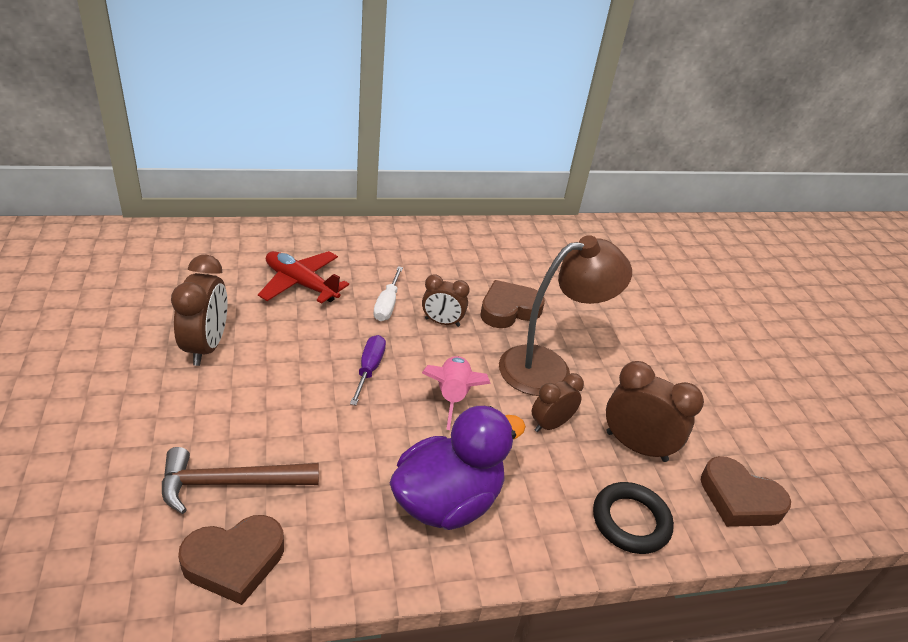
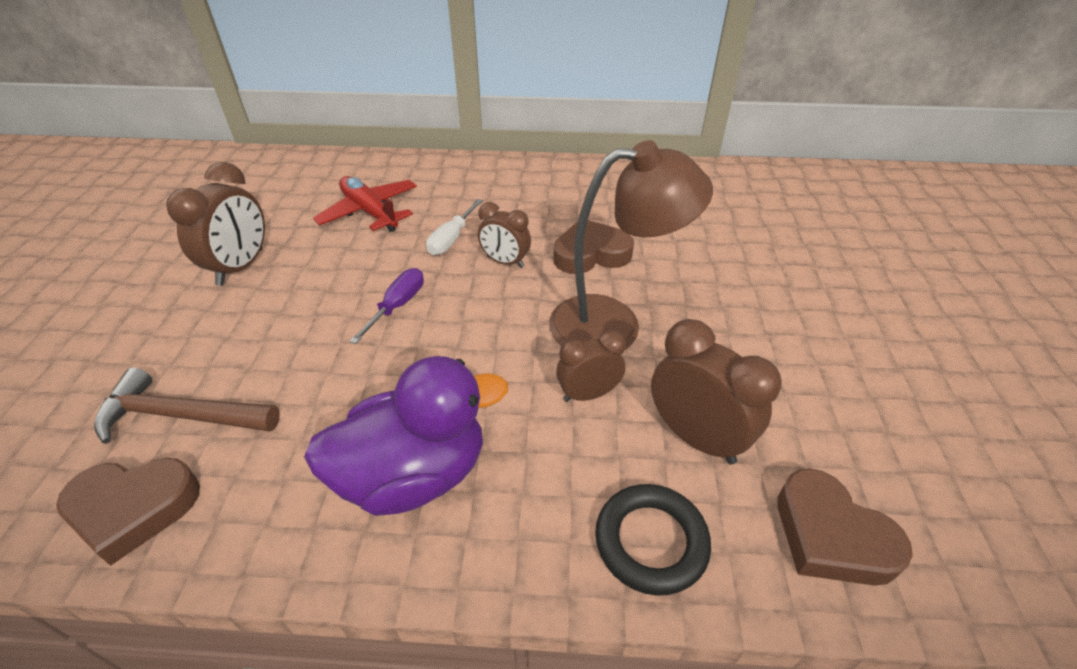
camera: 20 degrees right, 5 degrees up
pink rocket [422,356,491,430] -> none

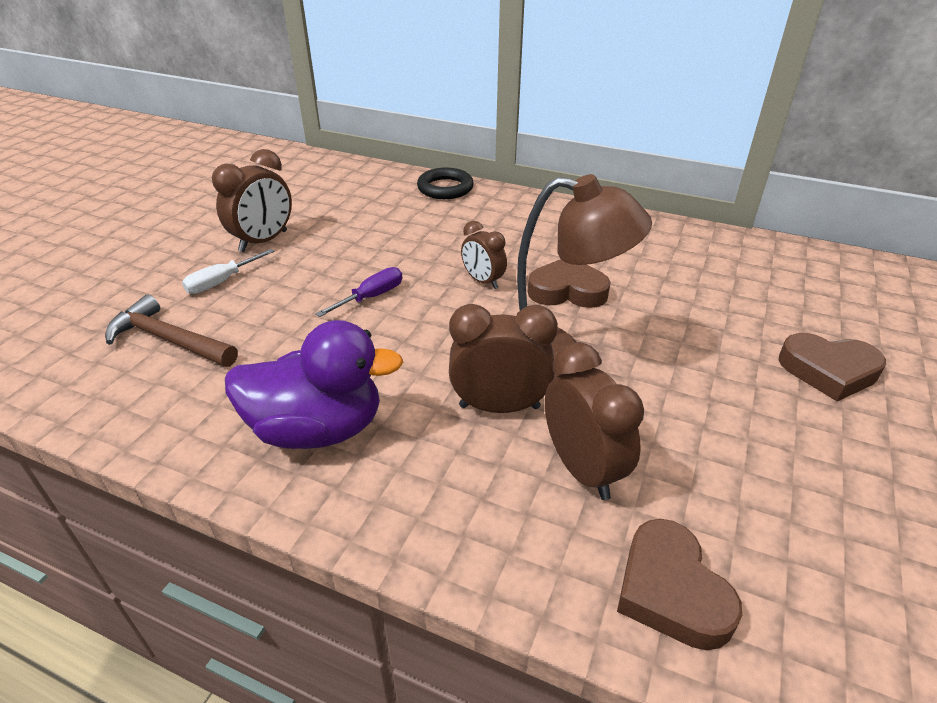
camera: 20 degrees right, 5 degrees down
brown heart [56,458,200,566] -> brown heart moved to [779,333,886,401]
red plane [313,176,417,232] -> none
white screwdriver [426,199,483,255] -> white screwdriver moved to [182,249,275,294]
brown clock [556,330,626,402] -> brown clock [449,304,558,413], size x1.58
black ring [595,484,711,596] -> black ring moved to [417,168,474,199]

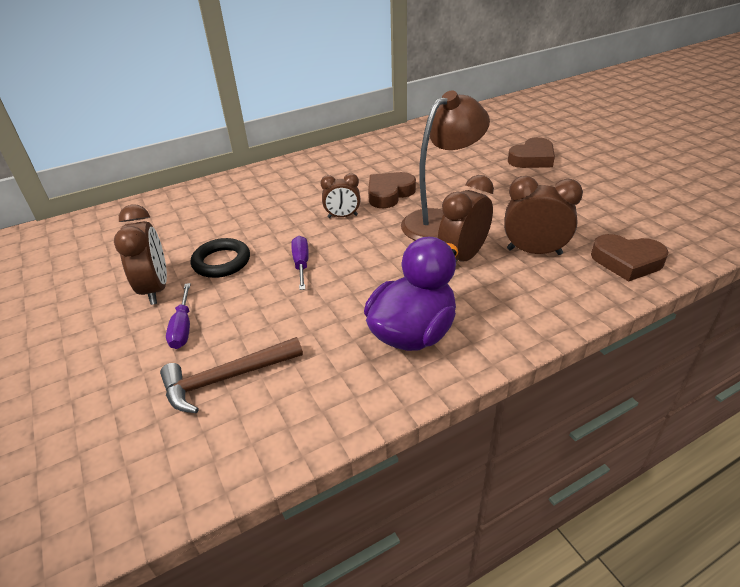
camera: 50 degrees left, 0 degrees up
white screwdriver [182,249,275,294] -> purple screwdriver [166,283,191,349]
black ring [417,168,474,199] -> black ring moved to [191,238,250,278]

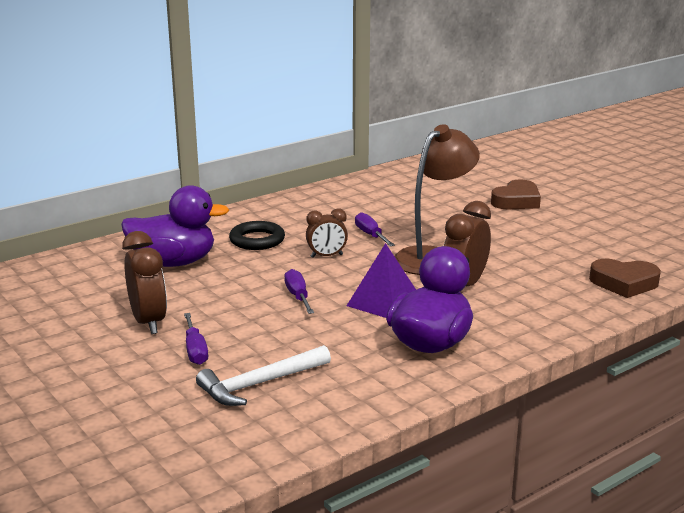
camera: 10 degrees left, 15 degrees down
brown hammer [160,337,303,413] -> white hammer [196,345,331,406]
black ring [191,238,250,278] -> black ring moved to [229,221,285,250]
brown heart [368,172,416,208] -> purple screwdriver [355,212,395,246]
brown clock [504,176,583,255] -> none
none -> purple duck [121,185,229,267]
none -> purple pyramid [347,243,416,318]

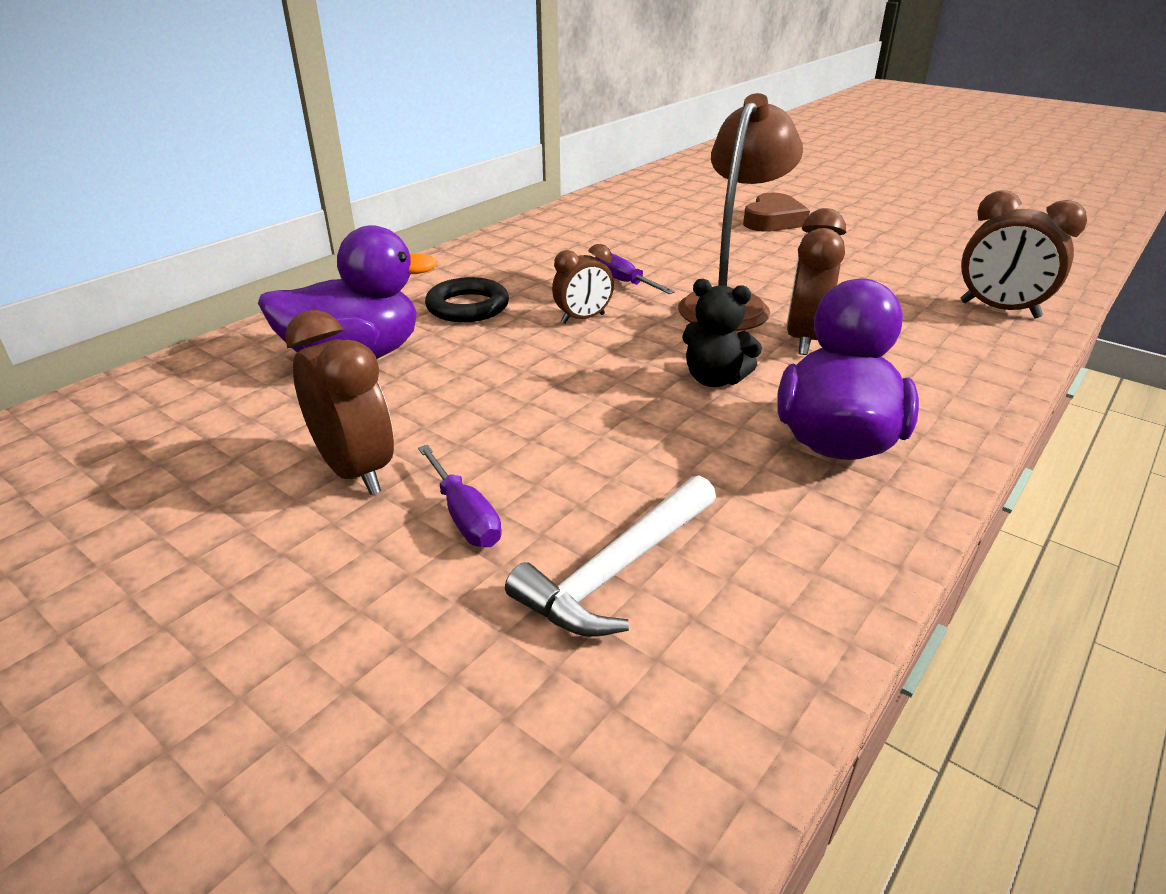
camera: 15 degrees left, 10 degrees up
purple screwdriver [284,269,314,314] -> none
purple pyramid [347,243,416,318] -> black teddy bear [682,279,762,387]
brown heart [589,259,661,298] -> brown clock [961,190,1087,318]

